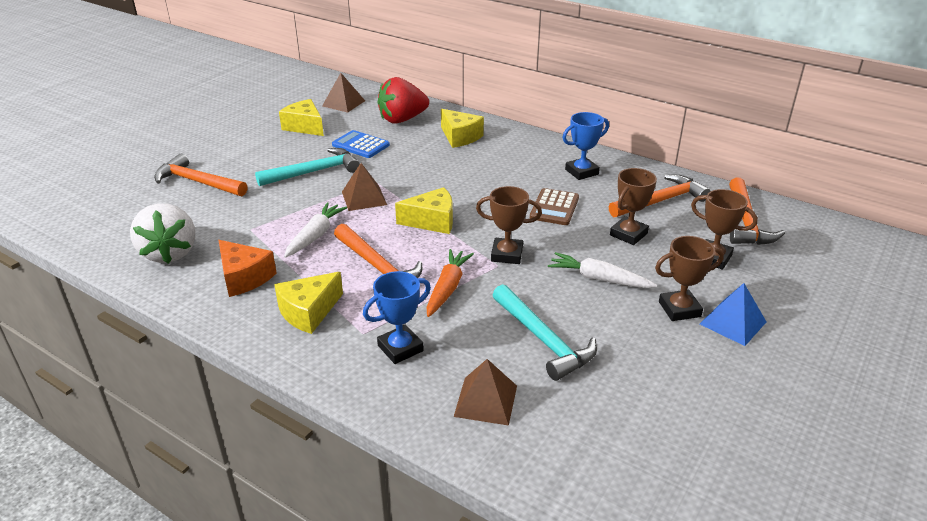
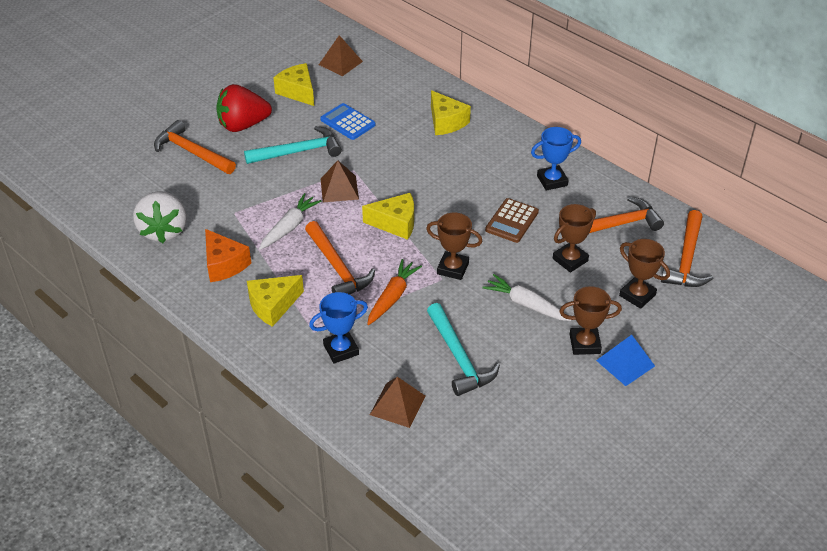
camera: 10 degrees right, 10 degrees up
red strawberry [378,77,429,124] -> red strawberry moved to [216,84,272,132]

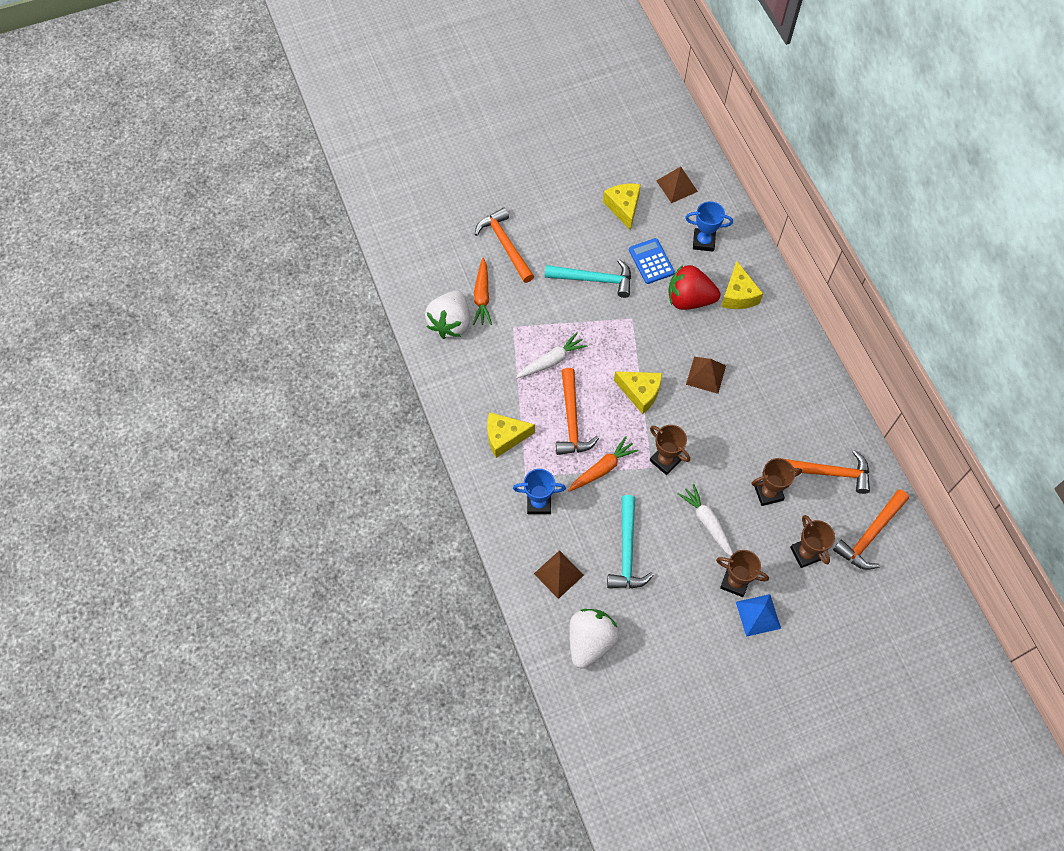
camera: 25 degrees right, 20 degrees up
orange cheese [205,229,251,282] -> none
red strawberry [216,84,272,132] -> red strawberry moved to [668,265,720,310]
brown pyramid [321,160,359,202] -> brown pyramid moved to [686,357,726,394]
brown calculator [485,198,539,243] -> none
blue trophy [531,127,581,191] -> blue trophy moved to [685,201,733,252]
none -> orange carrot [473,258,492,325]
none -> white strawberry [569,609,619,669]

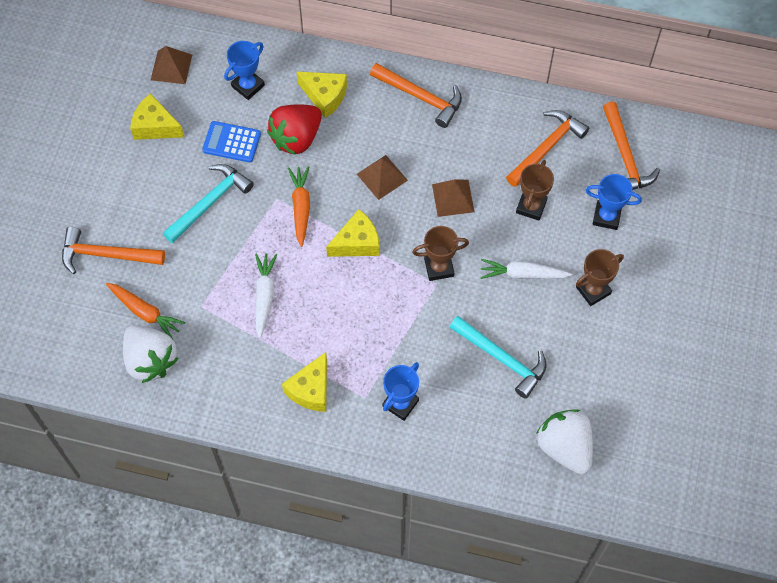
camera: 55 degrees left, 0 degrees up
brown pyramid [534,550,584,599] -> brown pyramid moved to [432,179,474,217]
orange hammer [556,368,599,455] -> orange hammer moved to [370,63,462,128]
orange carrot [568,436,639,492] -> orange carrot moved to [288,166,310,247]
blue pyramid [736,594,781,637] -> none
brown trophy [790,515,835,568] -> blue trophy [585,174,642,230]

